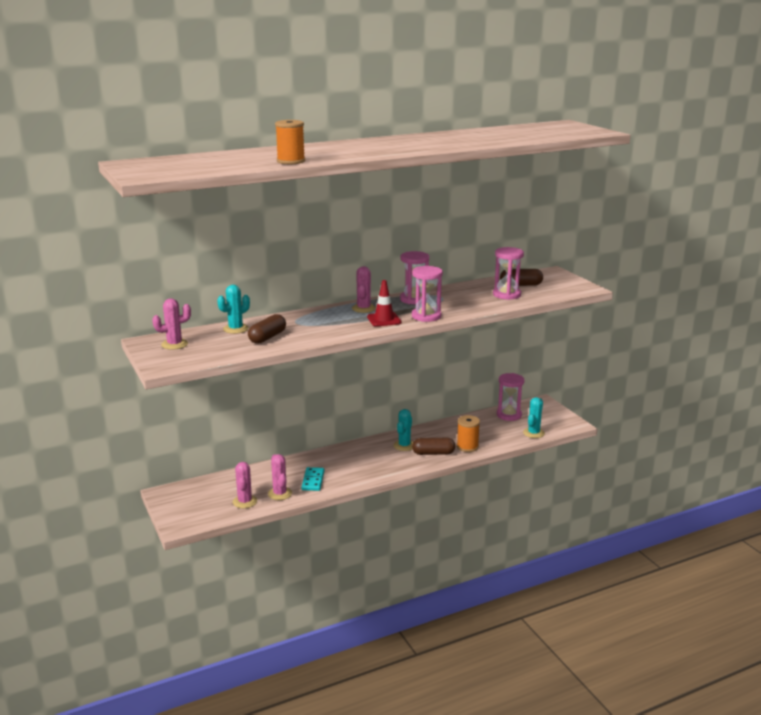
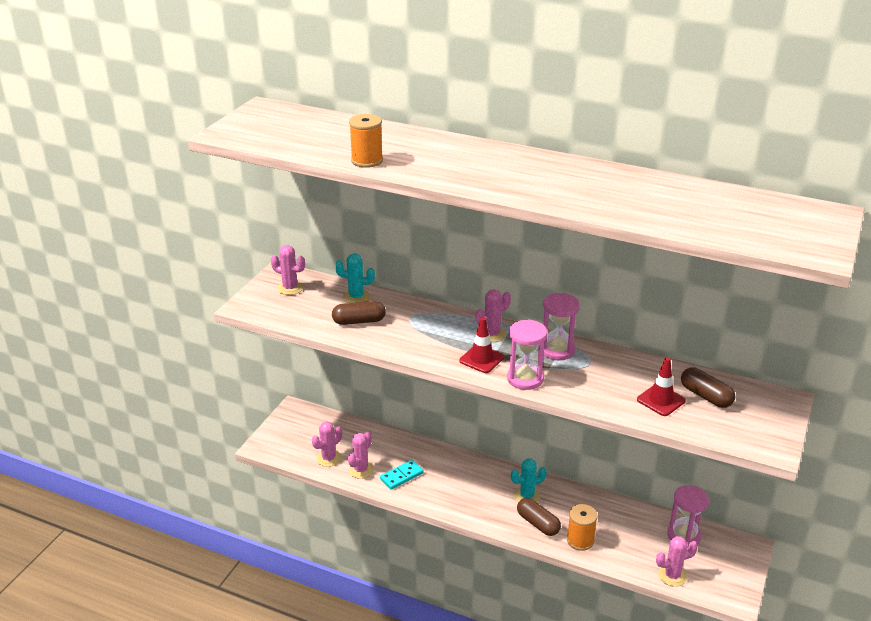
camera: 50 degrees right, 10 degrees up
pink hourglass [493,247,524,300] -> red traffic cone [637,357,686,416]
turquoise cactus [523,397,545,438] -> pink cactus [656,536,698,587]

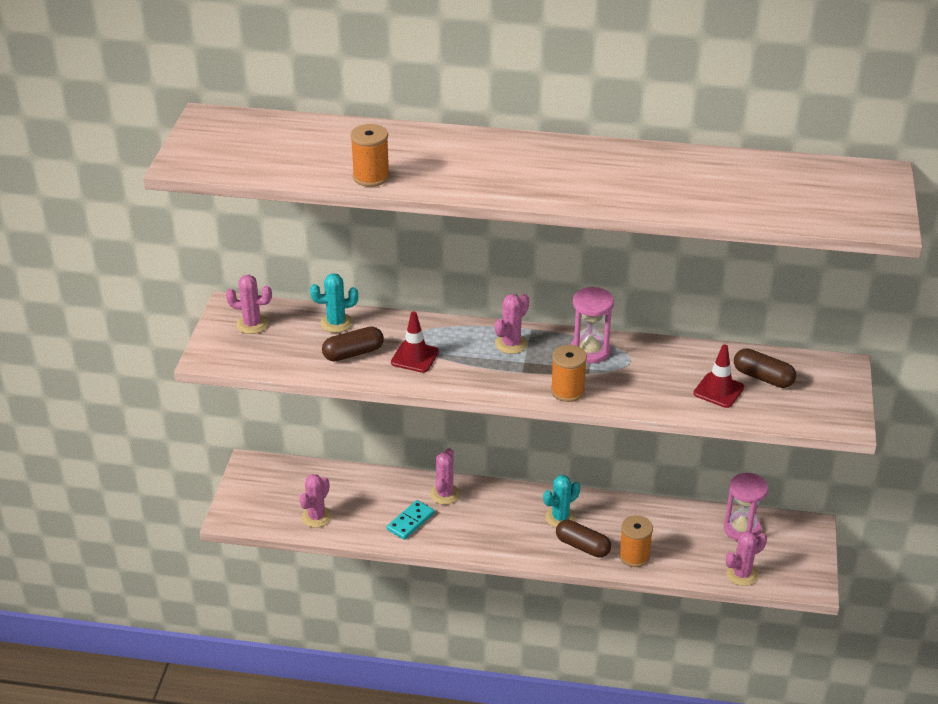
camera: 15 degrees left, 5 degrees up
pink cactus [348,431,374,479] -> pink cactus moved to [430,448,460,505]
red traffic cone [459,317,504,373] -> red traffic cone moved to [391,312,439,373]
pink hourglass [507,319,547,390] -> orange spool [551,345,587,402]

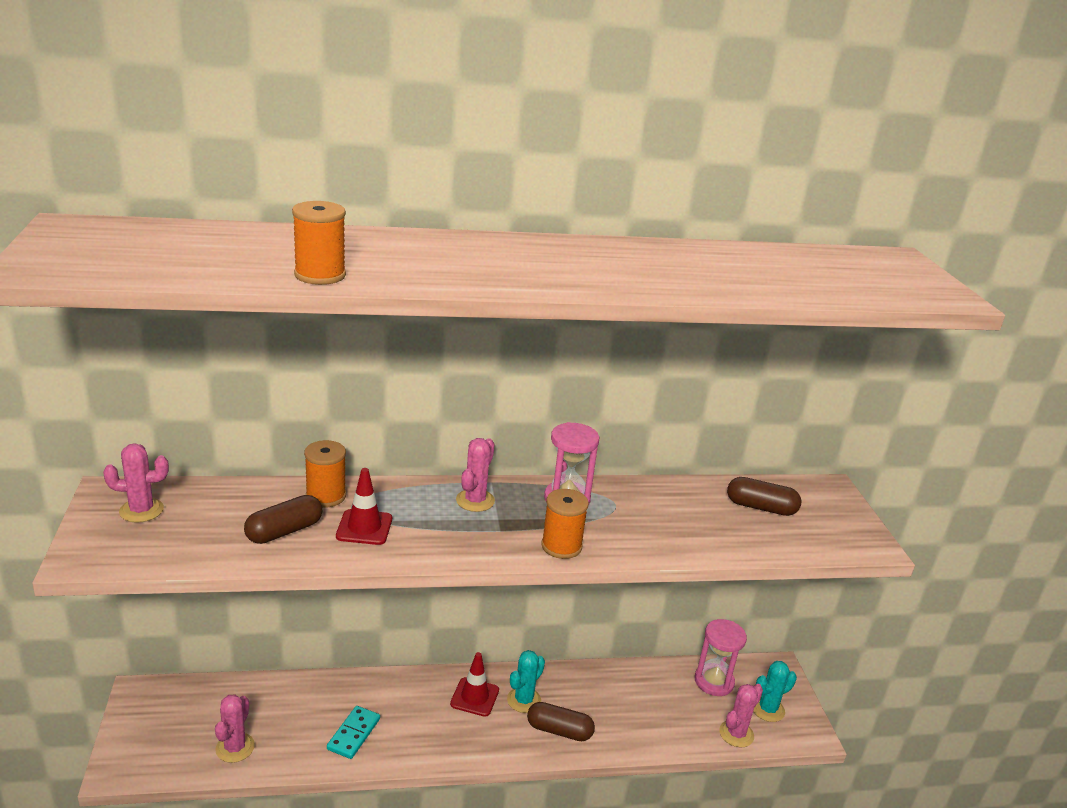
camera: 20 degrees left, 10 degrees down
turquoise cactus [310,273,358,333] -> turquoise cactus moved to [753,661,797,722]
pink cactus [430,448,460,505] -> none
orange spool [619,515,653,567] -> orange spool moved to [304,440,346,507]
red traffic cone [693,344,744,408] -> red traffic cone moved to [450,652,499,717]

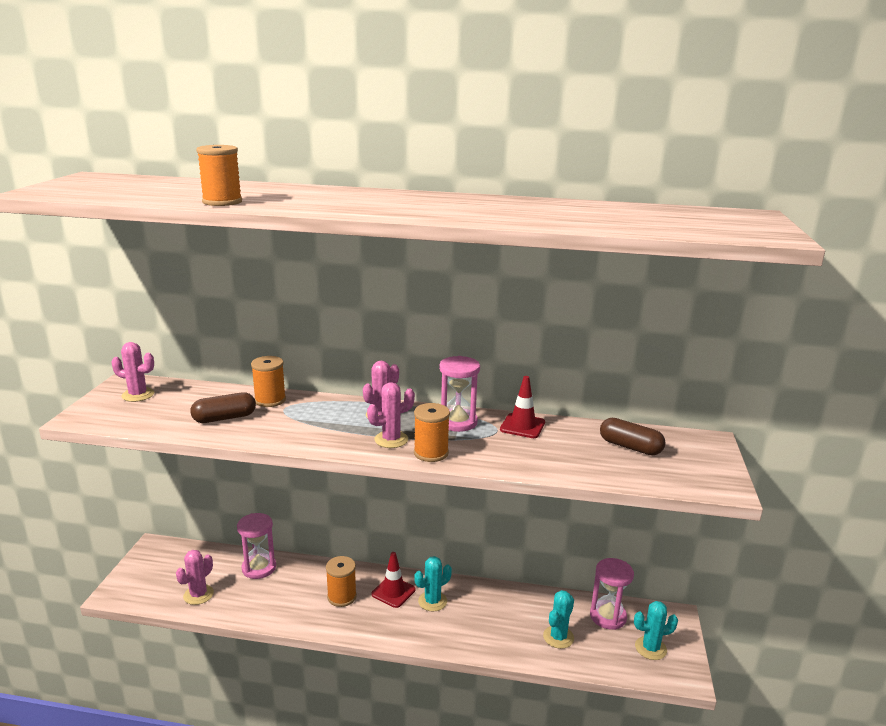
camera: 20 degrees right, 5 degrees down
turquoise domino [327,706,380,759] -> none
red traffic cone [336,468,392,545] -> red traffic cone moved to [500,376,545,438]
brown capsule [527,702,595,741] -> none
pink cactus [719,684,763,747] -> pink cactus moved to [367,382,415,448]
none -> pink hourglass [237,513,276,579]
none -> orange spool [326,556,357,607]
none -> turquoise cactus [543,590,574,649]

